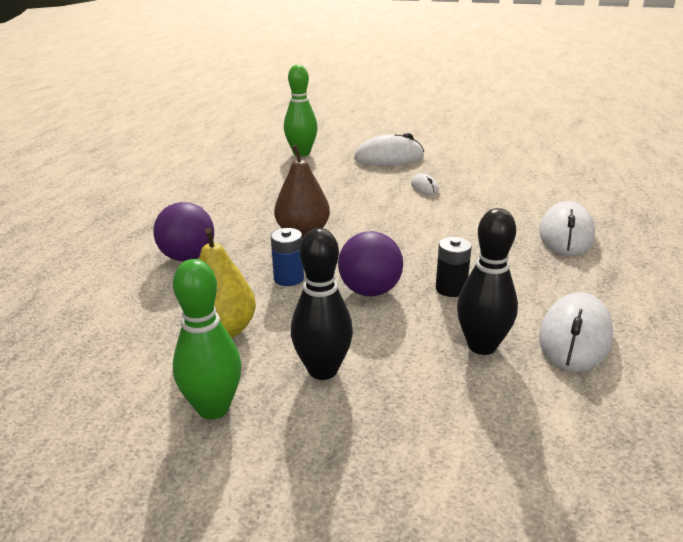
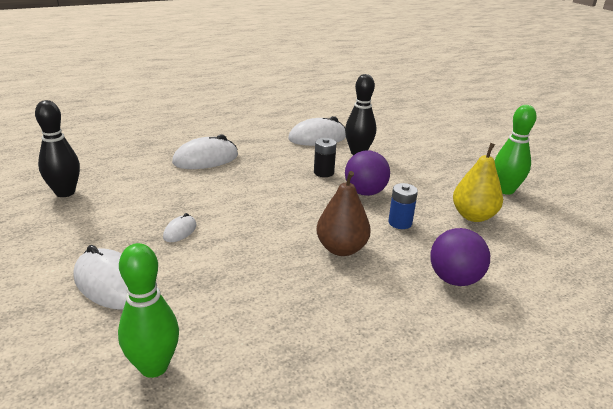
camera: 135 degrees left, 0 degrees up
black bowling pin [291,228,353,380] -> black bowling pin moved to [35,100,80,197]

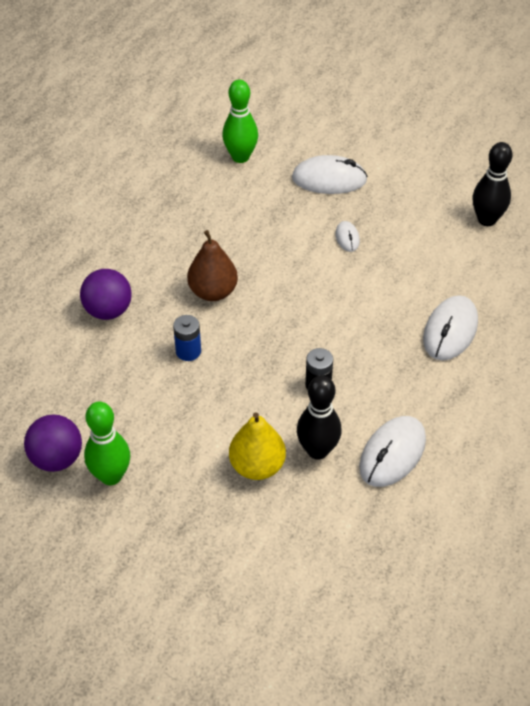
camera: 145 degrees right, 20 degrees up
purple ball [345,150,390,196] -> purple ball moved to [24,414,82,472]
yellow pear [453,143,503,222] -> yellow pear moved to [229,412,286,480]

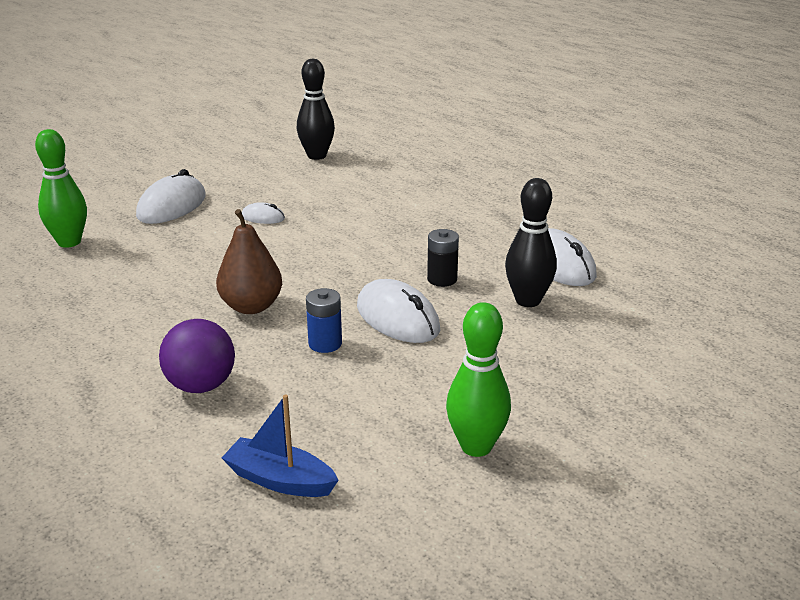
camera: 65 degrees left, 20 degrees down
purple ball [24,414,82,472] -> none
yellow pear [229,412,286,480] -> none
white mouse [423,295,478,360] -> white mouse moved to [357,279,440,343]
none -> blue boat [222,394,339,497]

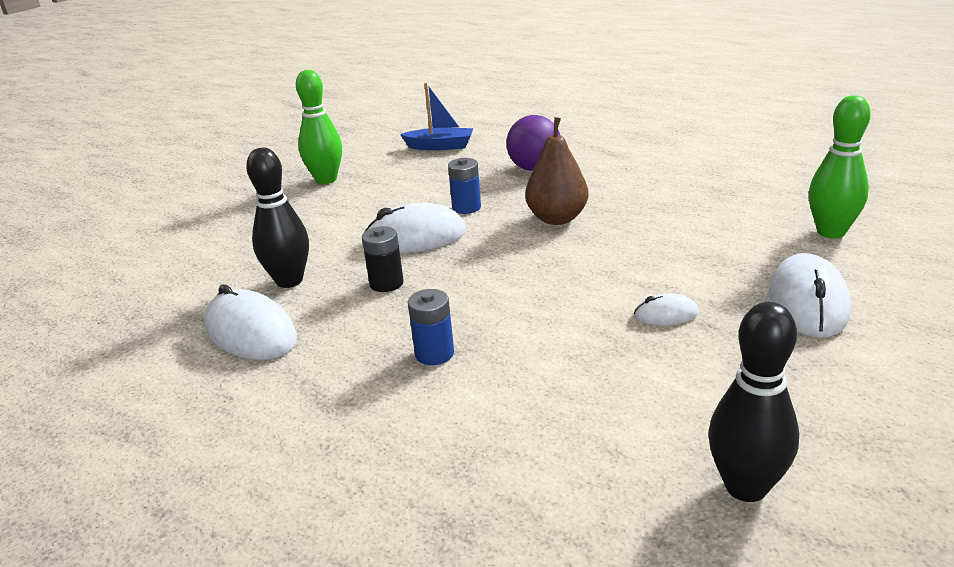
camera: 165 degrees right, 0 degrees up
white mouse [357,279,440,343] -> white mouse turned 45 degrees counterclockwise [365,203,467,253]
none -> blue battery [408,289,454,365]

